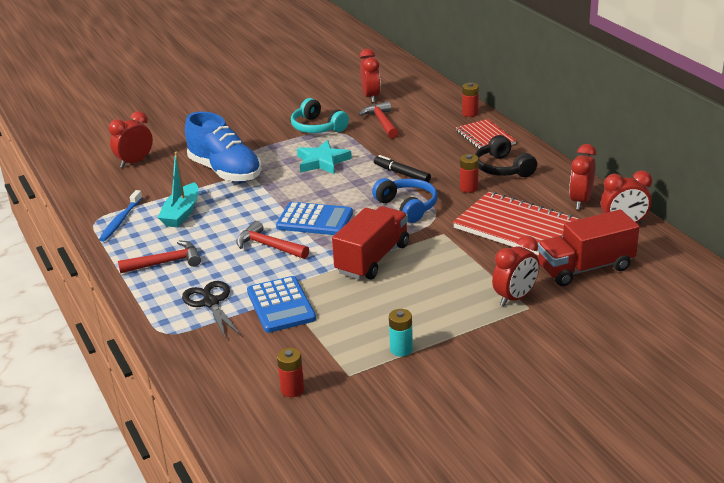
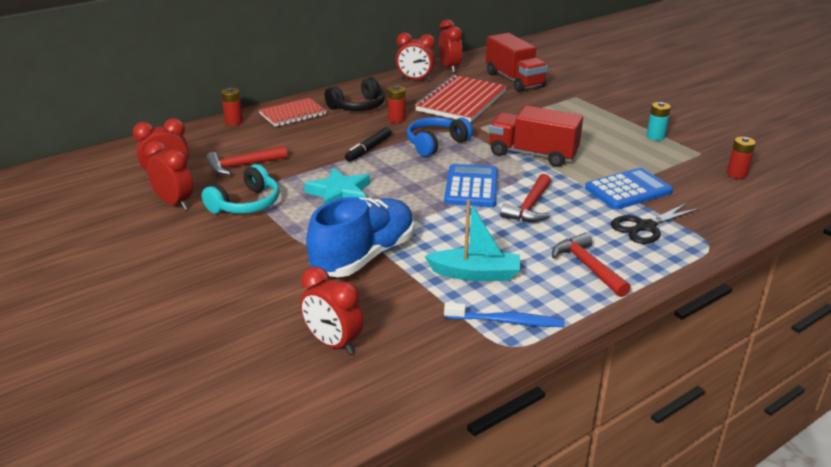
camera: 100 degrees left, 0 degrees up
red clock [492,236,540,306] -> red clock moved to [145,141,193,210]

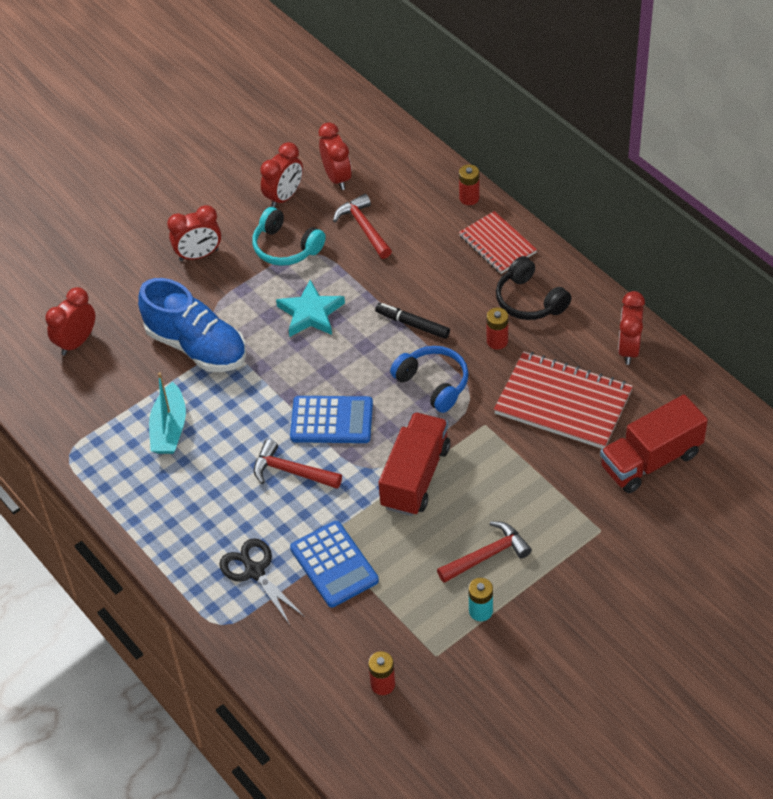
camera: 90 degrees right, 20 degrees up
red clock [438,20,462,73] -> red clock moved to [167,205,221,261]
blue toothbrush [444,302,564,327] -> none
red hammer [552,233,631,297] -> red hammer moved to [437,521,532,583]

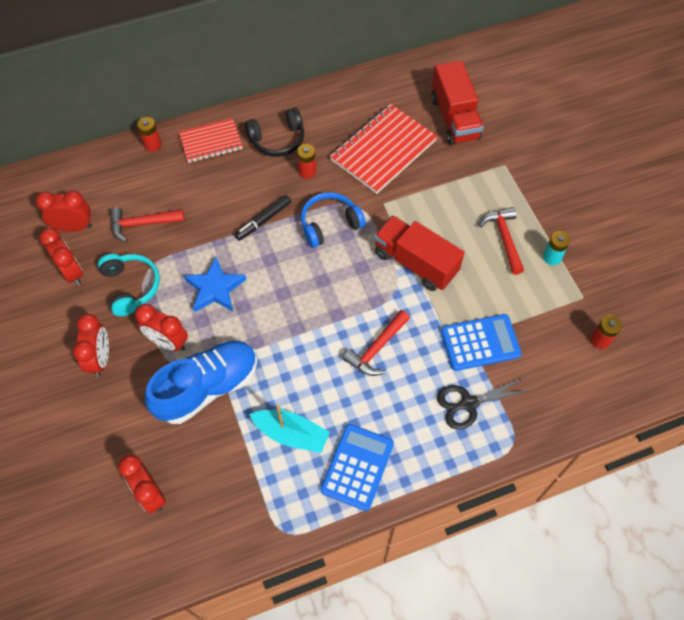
camera: 75 degrees left, 10 degrees up
turquoise headphones [252,207,326,266] -> turquoise headphones turned 75 degrees counterclockwise [98,254,160,316]
turquoise star [276,280,345,337] -> blue star [184,257,247,312]
blue calculator [290,396,373,443] -> blue calculator moved to [320,424,394,511]
red clock [618,291,645,365] -> red clock moved to [135,304,188,351]

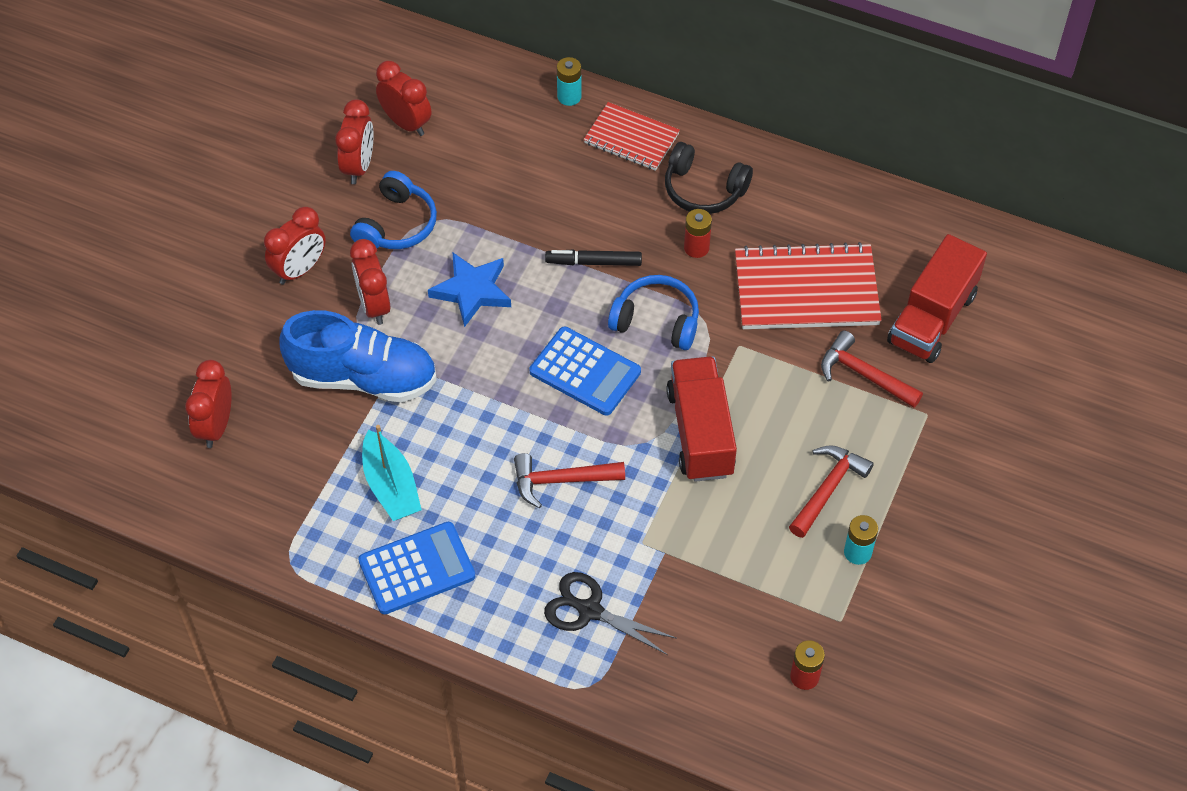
camera: 45 degrees right, 5 degrees down
turquoise headphones [98,254,160,316] -> blue headphones [350,171,437,249]
red hammer [110,207,184,242] -> red hammer moved to [821,330,923,408]
red battery [137,117,161,152] -> turquoise battery [557,57,582,106]
blue calculator [441,314,522,371] -> blue calculator moved to [530,327,641,416]

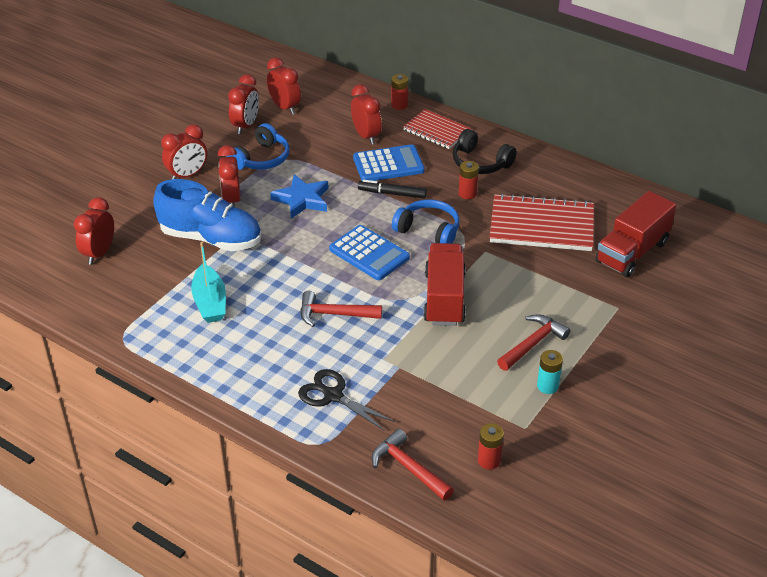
camera: 10 degrees right, 15 degrees down
blue calculator [358,522,475,614] -> blue calculator moved to [353,144,425,181]
turquoise battery [557,57,582,106] -> red battery [391,74,408,110]
red hammer [821,330,923,408] -> red hammer moved to [371,429,454,501]
none -> red clock [351,84,382,145]

